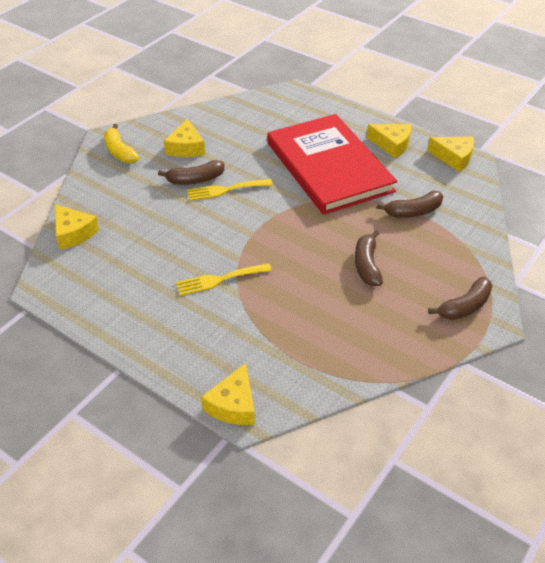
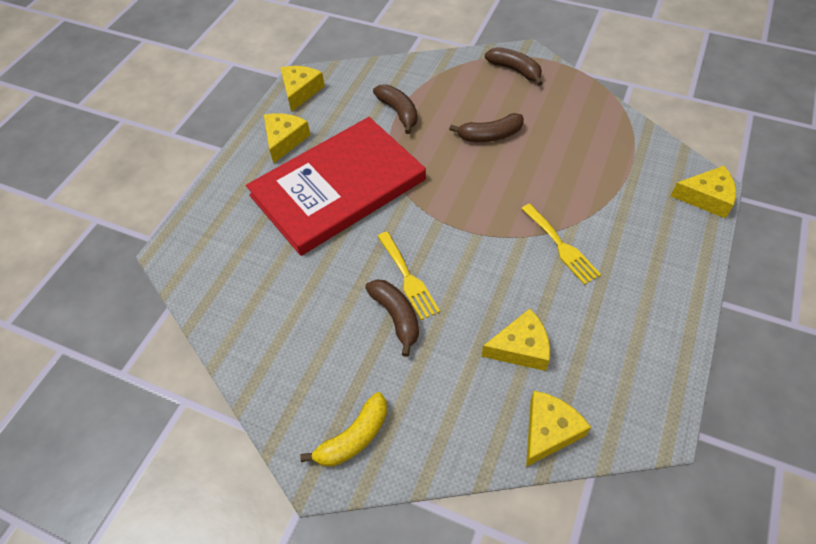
camera: 100 degrees left, 10 degrees up
yellow cheese [164,119,205,157] -> yellow cheese moved to [482,309,550,371]

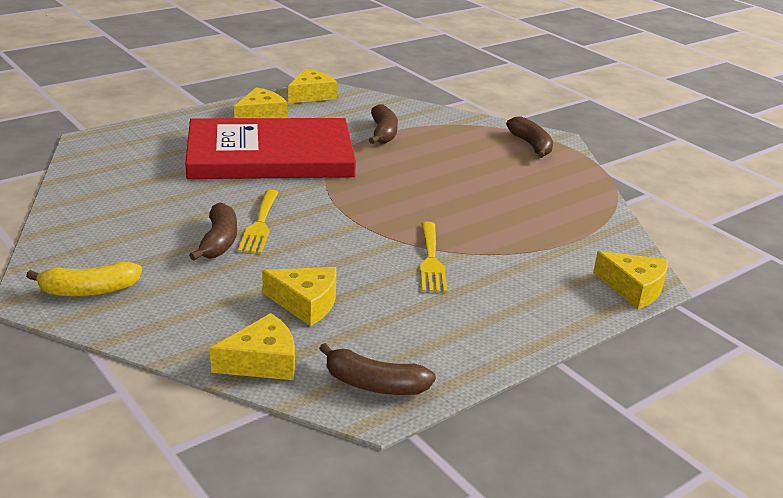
camera: 25 degrees right, 25 degrees down
brown banana [449,113,524,142] -> brown banana moved to [319,343,436,395]

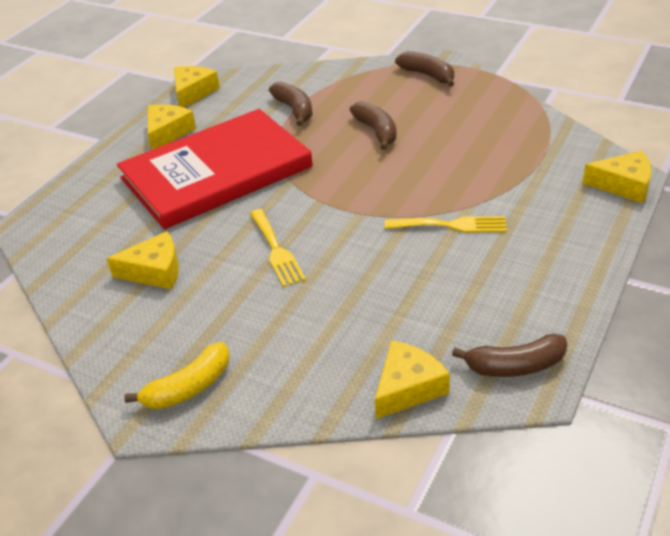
camera: 20 degrees left, 10 degrees up
brown banana [189,202,237,261] -> brown banana moved to [350,101,397,150]
yellow cheese [262,267,336,326] -> yellow cheese moved to [107,231,179,289]
yellow fork [420,222,447,293] -> yellow fork turned 60 degrees counterclockwise [385,216,507,233]

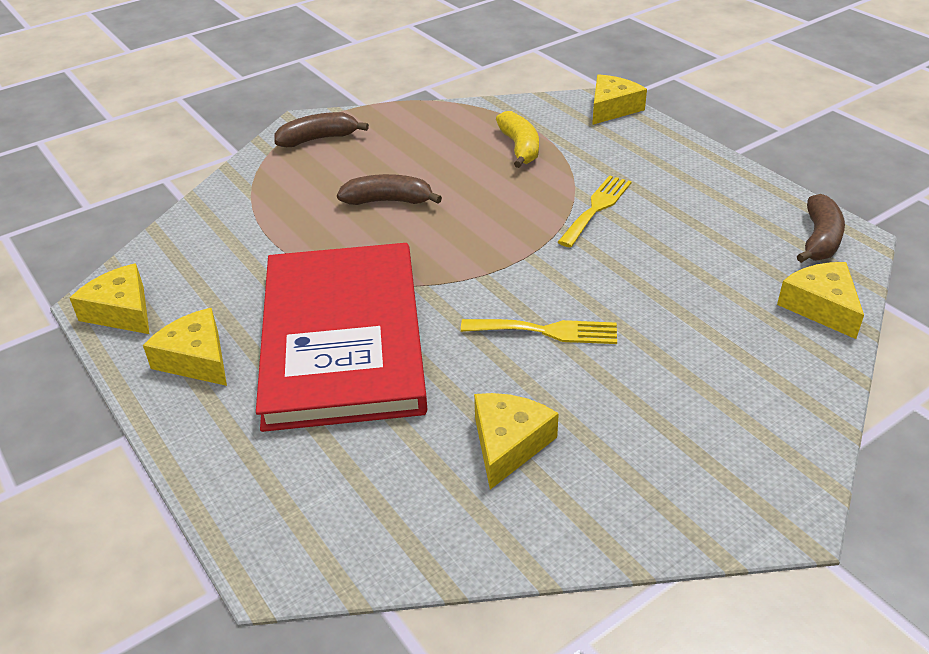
camera: 65 degrees left, 0 degrees up
yellow banana [124,342,230,409] -> yellow banana moved to [496,111,539,168]
brown banana [269,82,313,126] -> none

